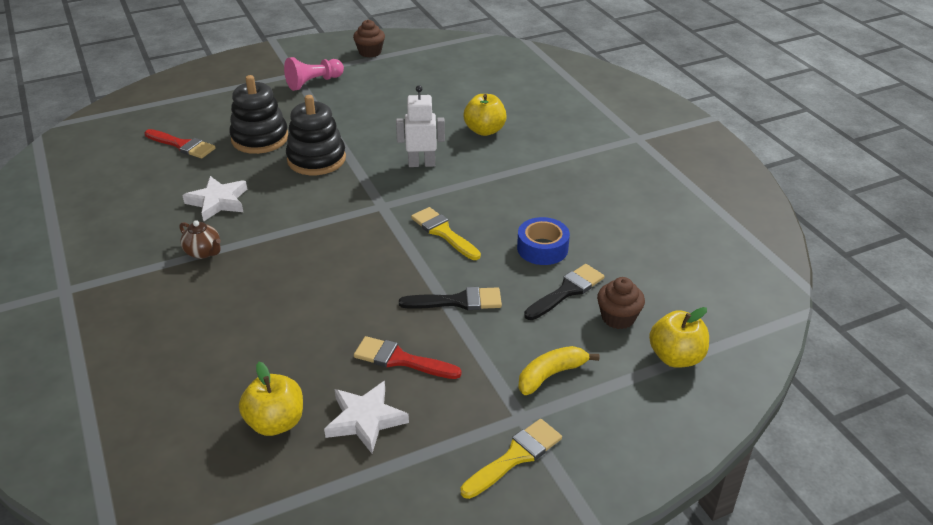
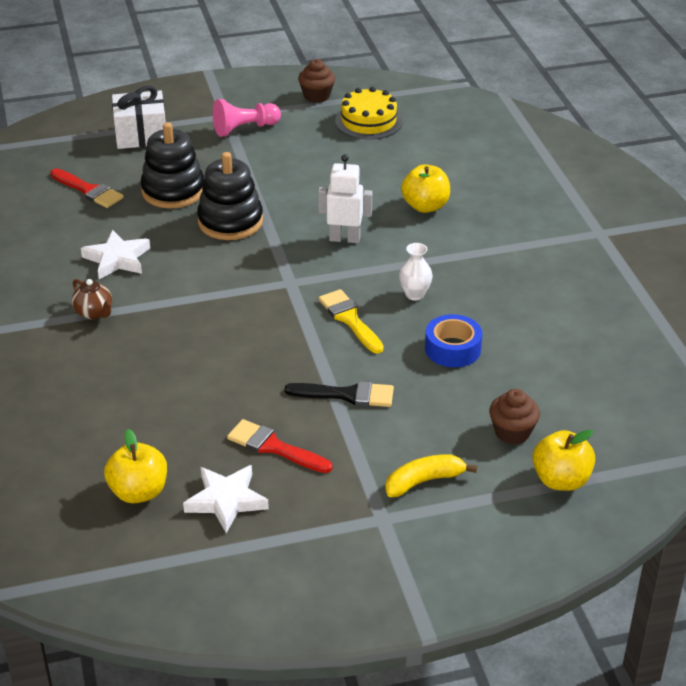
camera: 10 degrees right, 0 degrees up
yellow brush [461,419,562,499] -> none
black brush [524,264,605,320] -> none
none -> white gift [112,86,166,149]
none -> yellow cake [335,87,403,140]
none -> white vase [399,243,433,301]

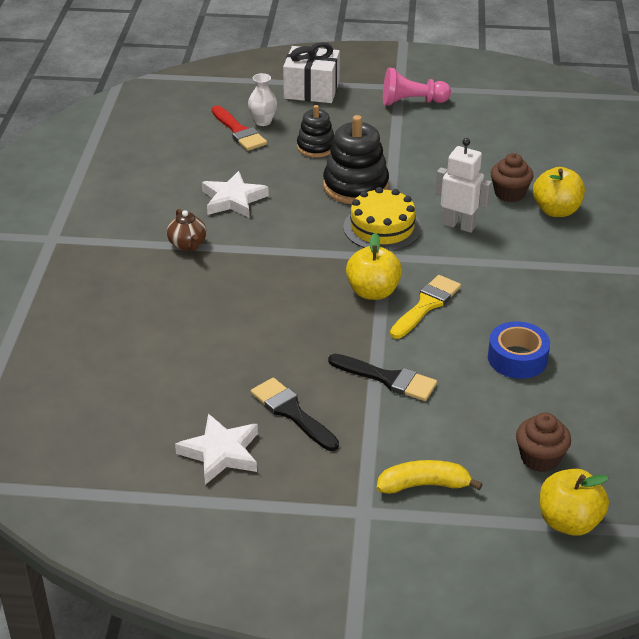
camera: 20 degrees right, 0 degrees up
yellow apple [104,429,167,503] -> yellow apple moved to [346,233,402,300]
black stacking toy [141,122,204,209] -> black stacking toy [297,105,334,157], size x0.62
red brush [227,419,332,473] -> black brush [251,377,339,451]
brown cupcake [298,59,335,103] -> brown cupcake moved to [491,153,534,202]
yellow brush [319,289,384,354] -> yellow brush turned 45 degrees clockwise [390,275,461,339]
yellow cake [335,87,403,140] -> yellow cake moved to [343,187,422,251]
white vase [399,243,433,301] -> white vase moved to [248,73,277,126]

